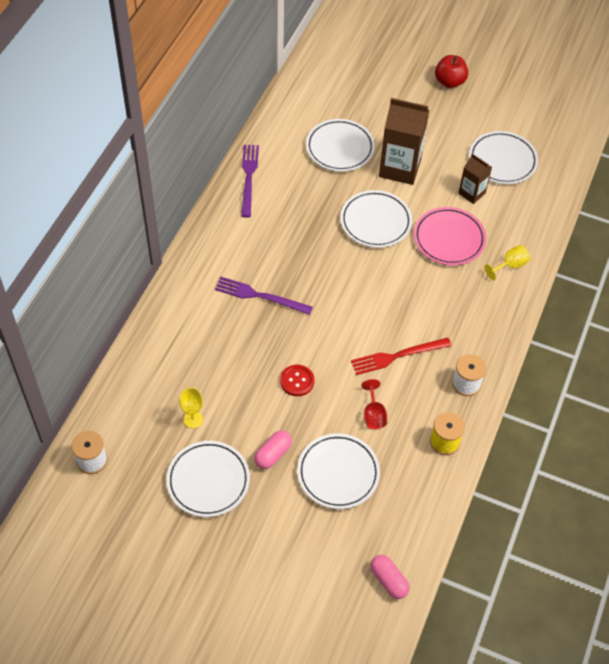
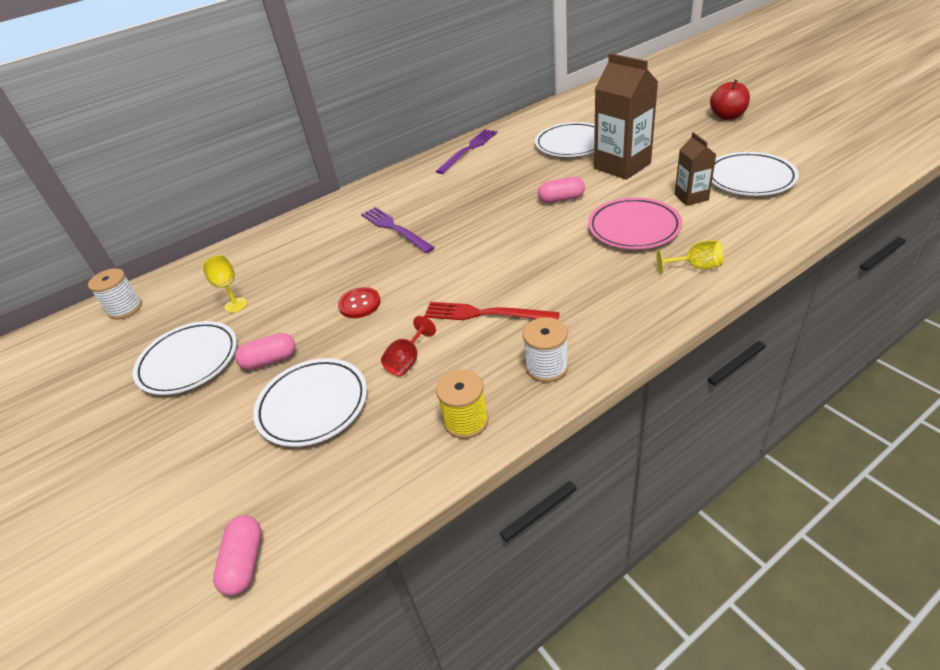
camera: 40 degrees right, 15 degrees down
white plate [340,190,412,248] -> pink capsule [538,177,585,203]

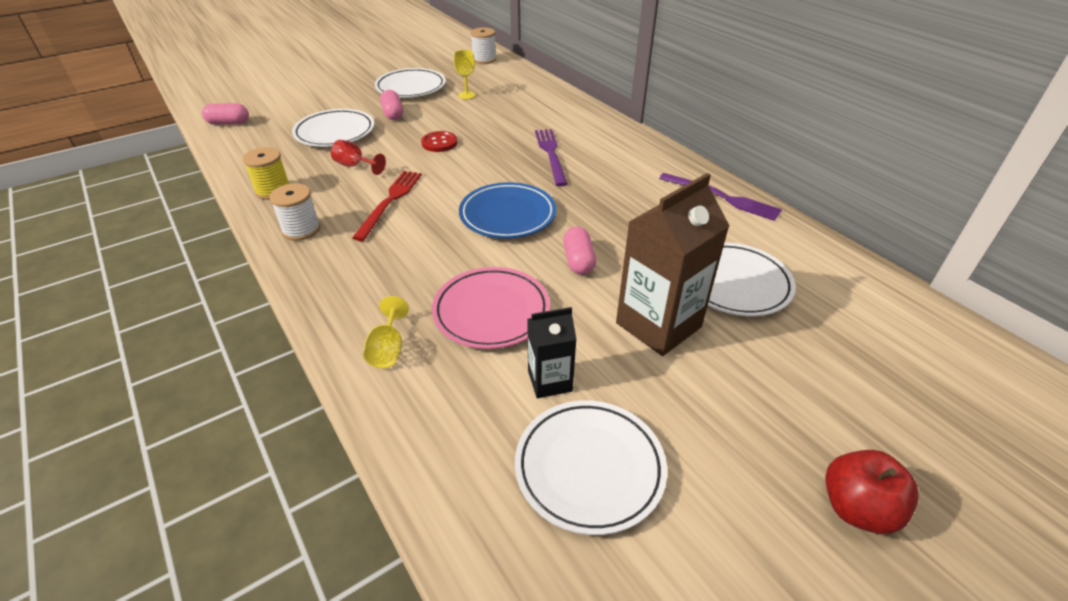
camera: 85 degrees right, 0 degrees up
purple fork [361,207,435,253] -> purple fork turned 60 degrees counterclockwise [535,129,568,186]
brown carton [675,132,716,206] -> black carton [527,307,577,398]
none -> blue plate [459,182,556,239]

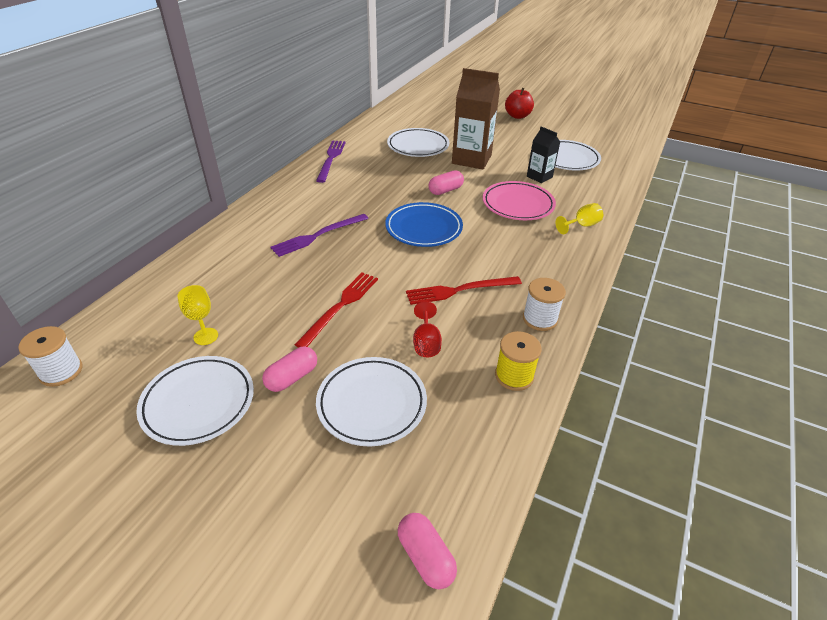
camera: 120 degrees left, 0 degrees up
red button [421,131,457,152] -> red fork [294,272,378,348]

